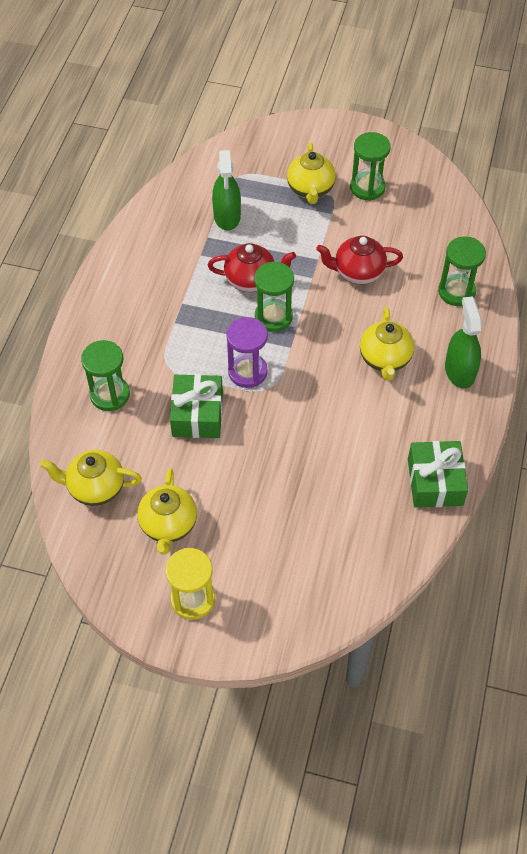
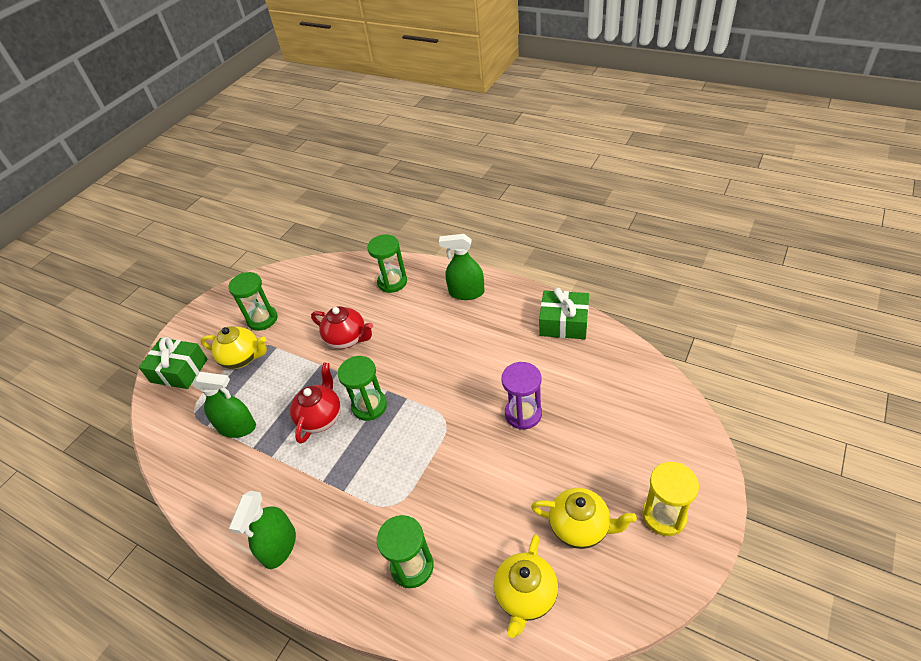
camera: 70 degrees left, 10 degrees down
green gift [170,374,223,438] -> green gift moved to [139,337,208,389]
purple hourglass [226,317,268,388] -> purple hourglass moved to [501,362,542,430]
red teapot [316,236,403,284] -> red teapot turned 75 degrees counterclockwise [311,306,373,349]
yellow teapot [360,307,414,381] -> none
none -> green spray bottle [229,491,296,569]

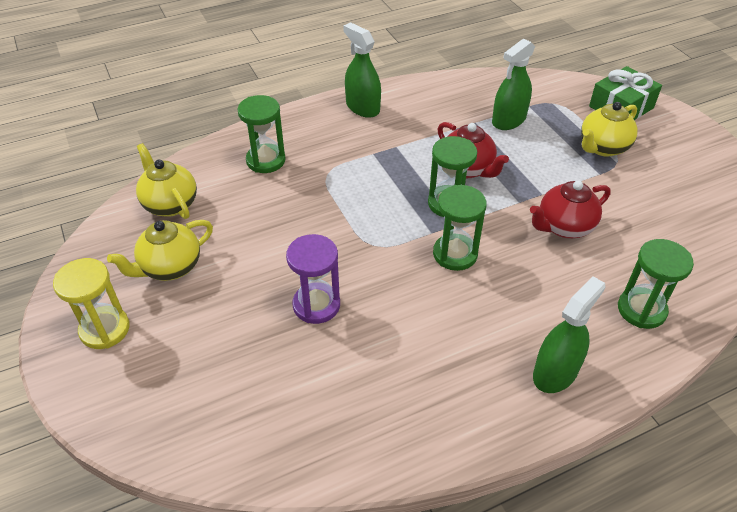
camera: 120 degrees right, 0 degrees up
green hourglass [228,272,277,331] -> green hourglass moved to [433,185,487,271]
green gift [539,288,589,339] -> none

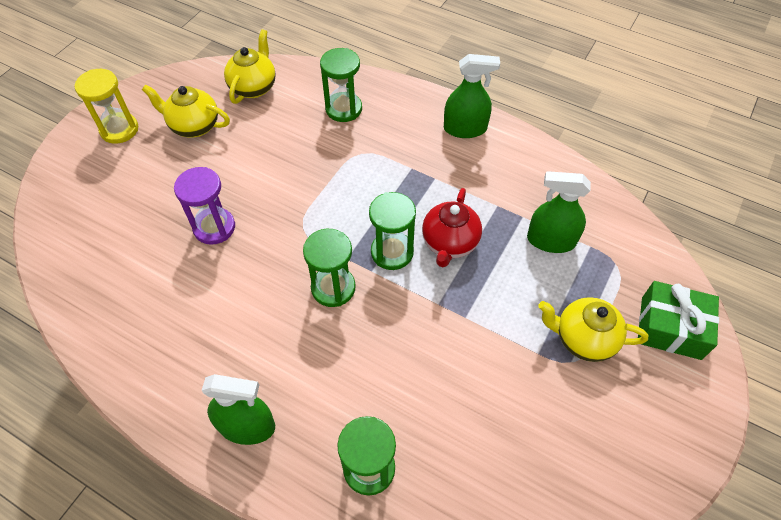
camera: 55 degrees right, 10 degrees up
green spray bottle [343,22,381,118] -> green spray bottle turned 75 degrees clockwise [444,54,500,138]
red teapot [530,181,611,238] -> none

